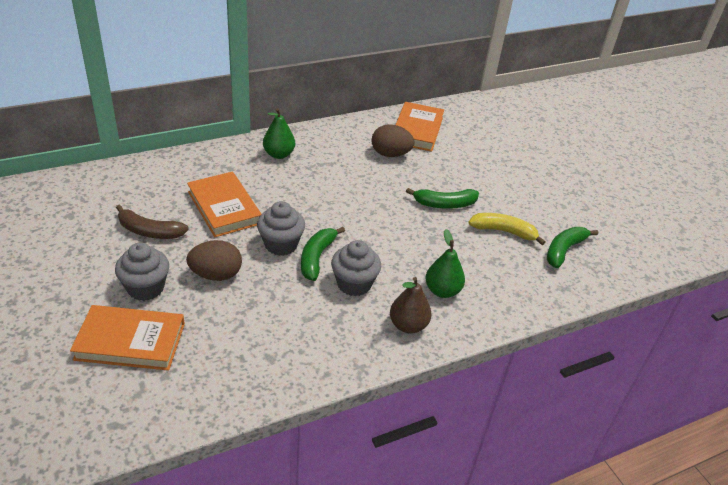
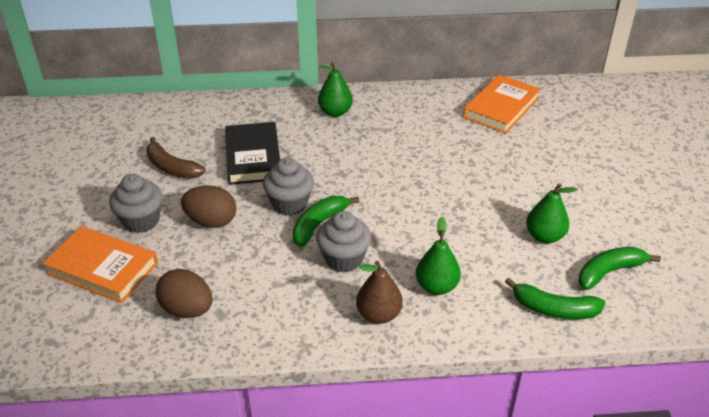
camera: 25 degrees right, 0 degrees up
orange book [187,171,261,237] -> black book [225,122,280,185]
brown egg [372,124,414,157] -> brown egg moved to [156,269,212,318]
green banana [406,188,479,209] -> green banana moved to [505,278,606,319]
yellow banana [468,213,545,245] -> green pear [526,183,578,243]

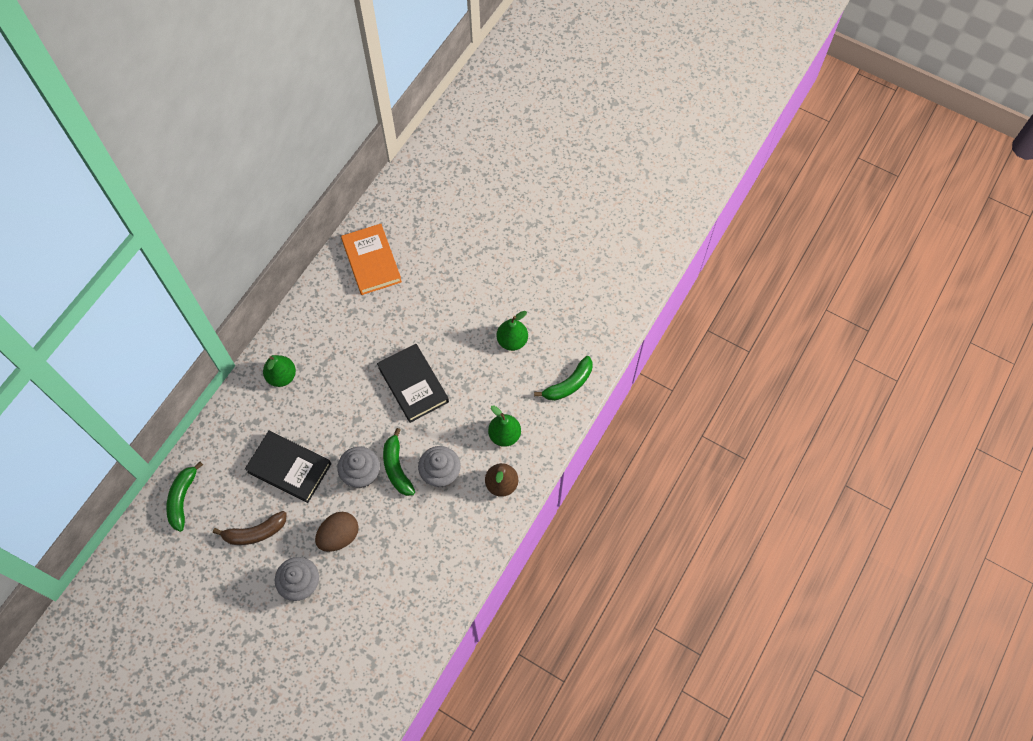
camera: 55 degrees left, 25 degrees up
orange book [42,226,158,303] -> none
brown egg [156,269,212,318] -> none
green banana [579,247,661,290] -> green banana moved to [166,462,203,532]
none -> black book [377,344,449,423]

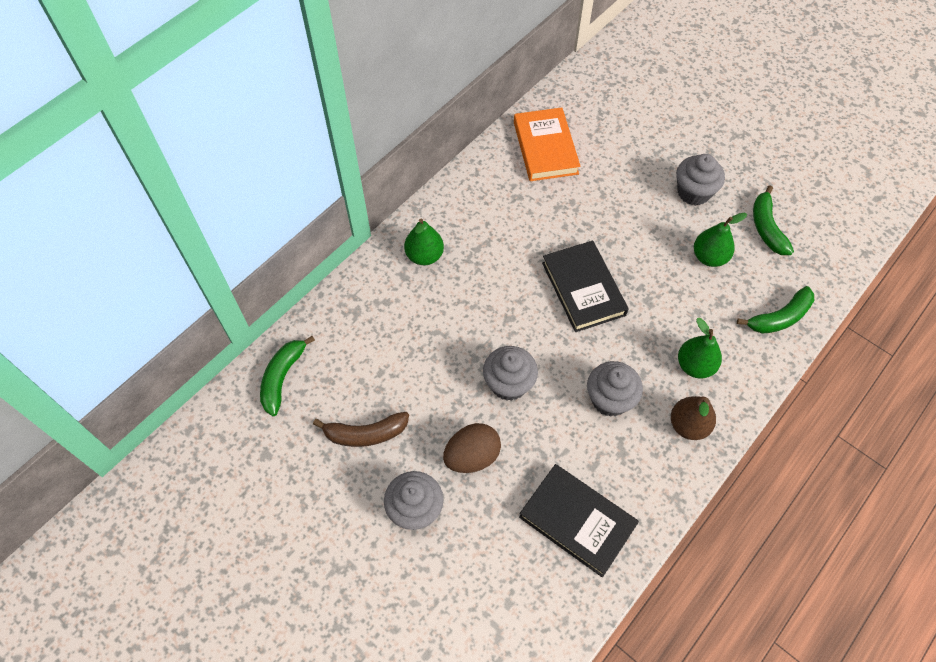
camera: 10 degrees right, 5 degrees down
black book [245,431,331,503] -> black book moved to [519,464,639,577]
green banana [383,428,415,496] -> green banana moved to [753,185,794,255]
none -> grey cupcake [676,154,725,206]

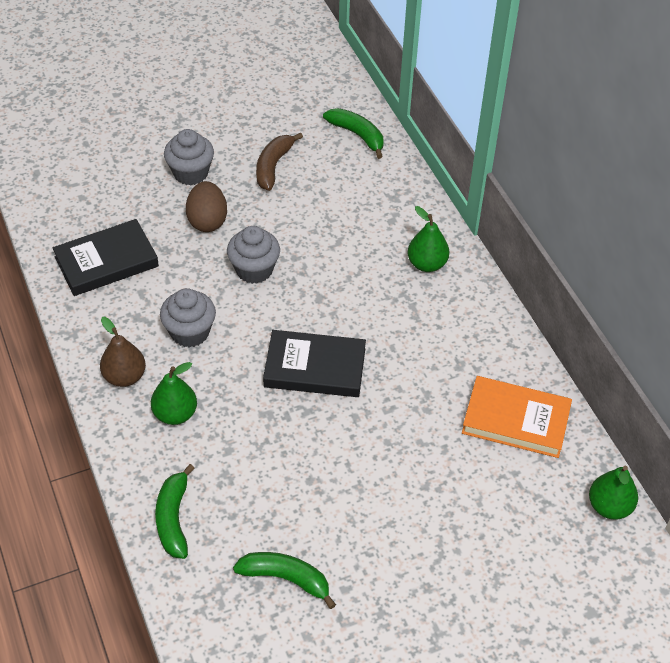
camera: 115 degrees right, 10 degrees down
grey cupcake [676,154,725,206] -> none
green pear [694,213,747,267] -> green pear moved to [589,466,638,520]

